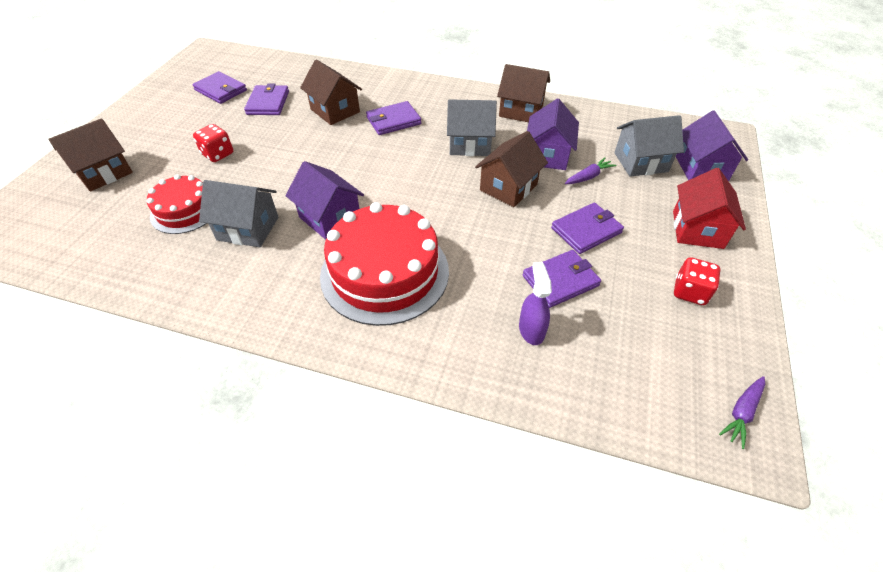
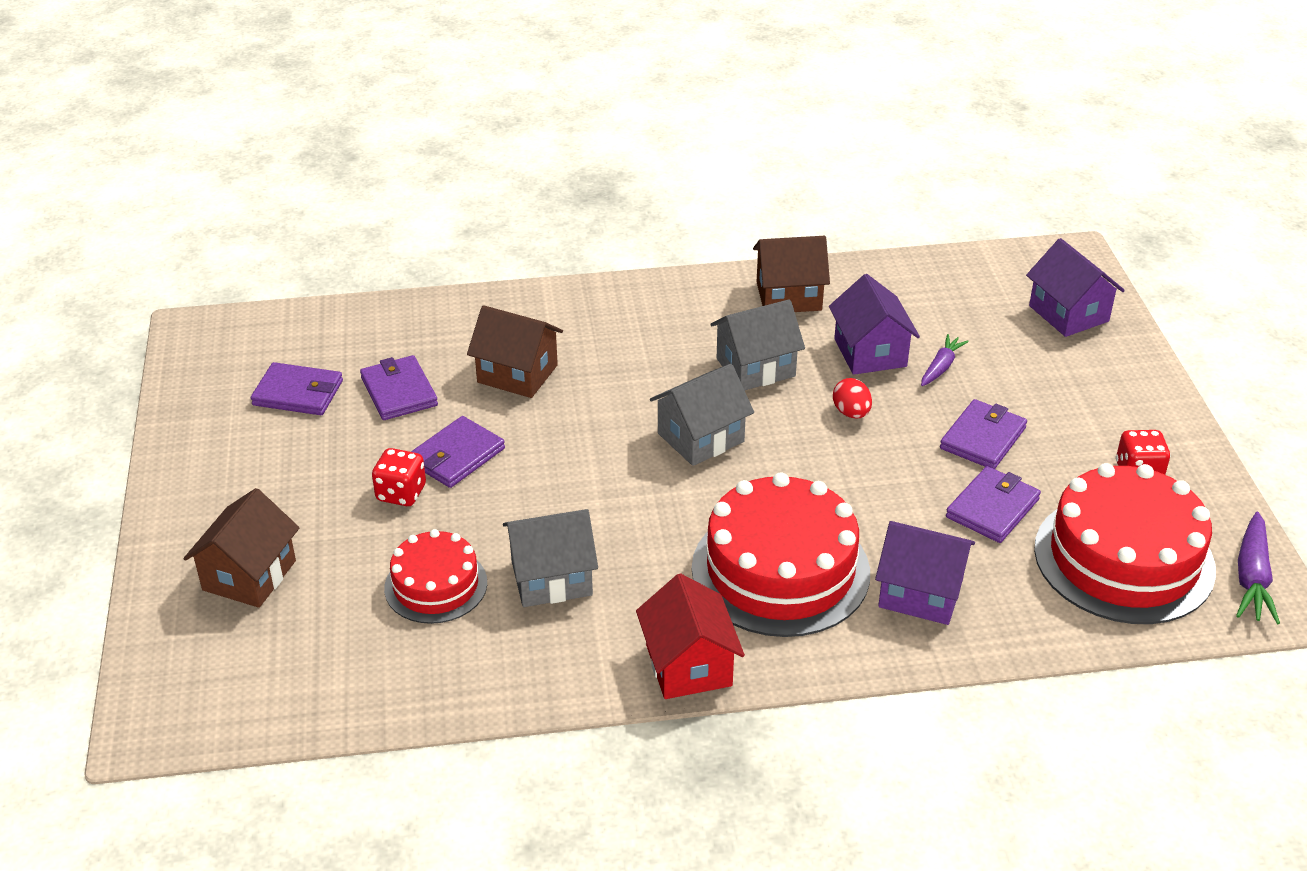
camera: 25 degrees left, 10 degrees down
purple house [286,161,364,240] -> purple house moved to [875,521,975,625]
purple wallet [366,101,421,135] -> purple wallet moved to [411,416,505,488]
brown house [475,131,548,207] -> red egg [833,378,872,418]
purple spray bottle [519,262,552,345] -> none
grey house [614,115,684,177] -> grey house moved to [650,364,754,466]
red house [673,168,746,249] -> red house moved to [636,573,745,699]
purple carrot [719,376,765,449] -> purple carrot [1236,512,1280,624], size x1.51
none -> red cake [1034,463,1216,624]

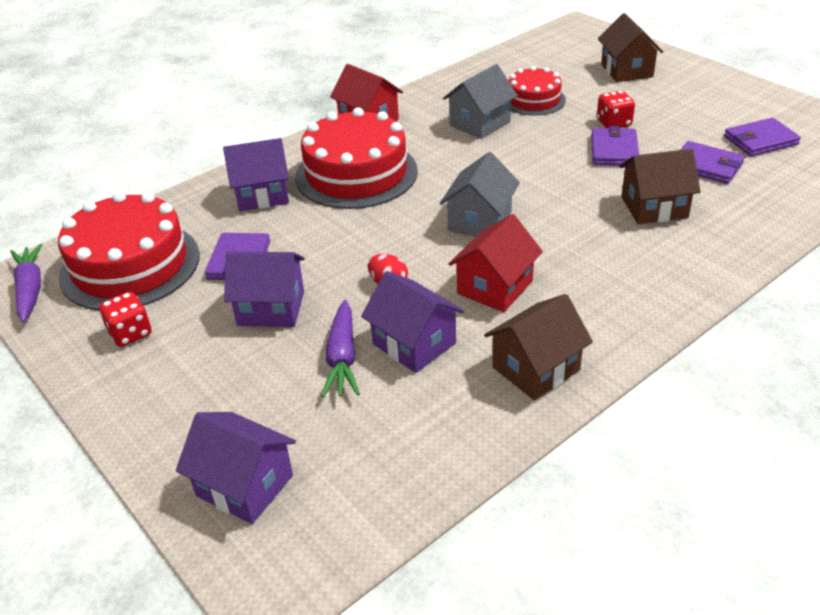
camera: 150 degrees right, 0 degrees up
grey house [711,299,805,390] -> red house [449,214,543,312]
purple carrot [921,334,969,386] -> purple carrot [321,300,360,398], size x1.51
purple wallet [940,399,1027,469] -> purple house [224,251,305,327]

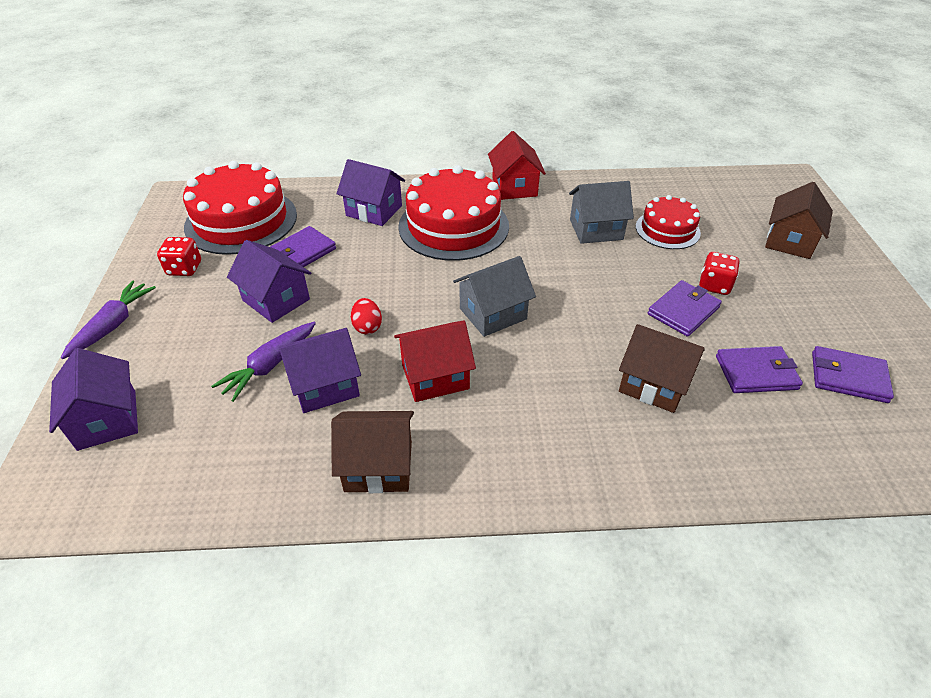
camera: 35 degrees right, 5 degrees up
purple carrot [10,244,42,322] -> purple carrot moved to [61,281,156,359]
purple house [361,271,464,373] -> purple house turned 75 degrees clockwise [279,328,361,413]
purple wallet [680,141,745,184] -> purple wallet turned 75 degrees counterclockwise [716,346,803,393]

